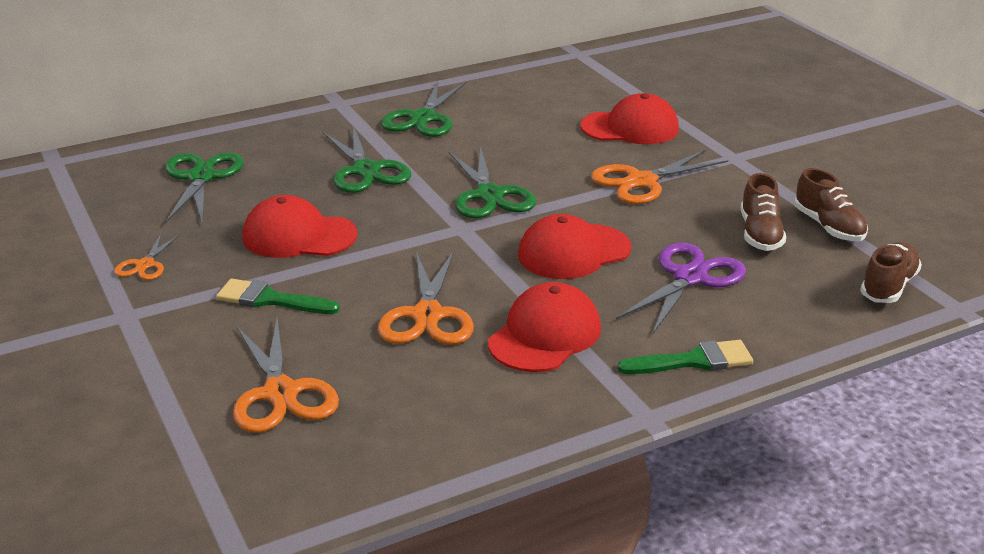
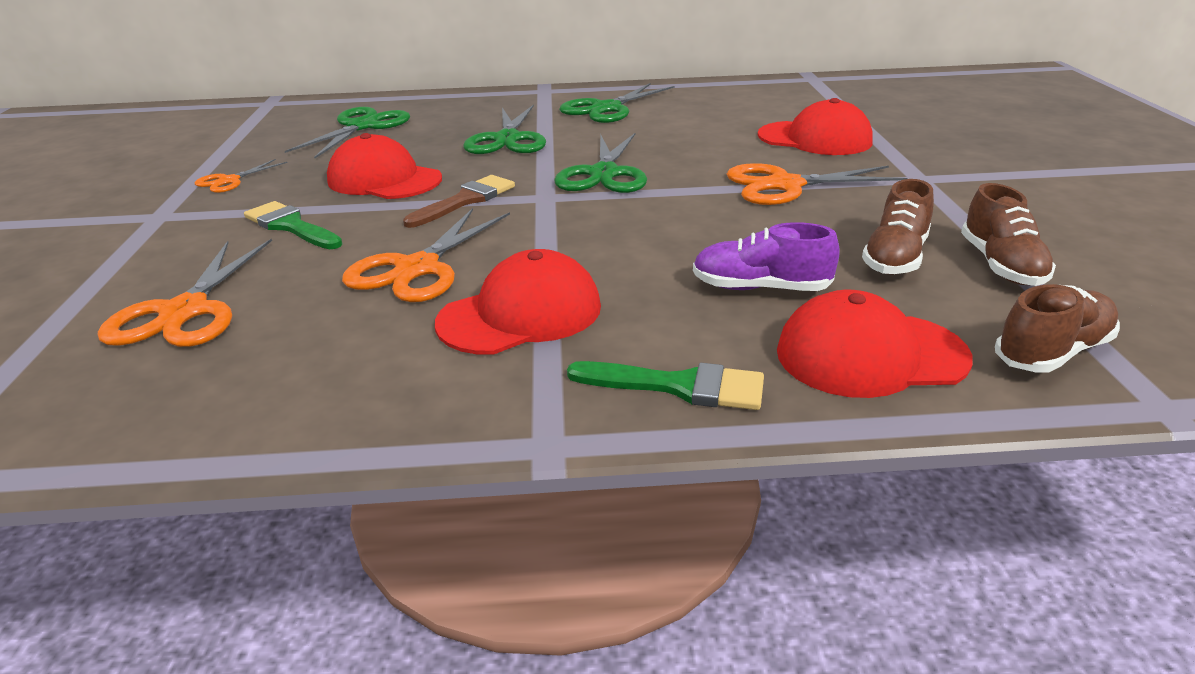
camera: 25 degrees right, 0 degrees up
red cap [518,214,632,279] -> red cap moved to [777,290,973,398]
purple scissors [616,243,746,335] -> purple shoe [693,222,840,291]
none -> brown brush [403,175,515,228]

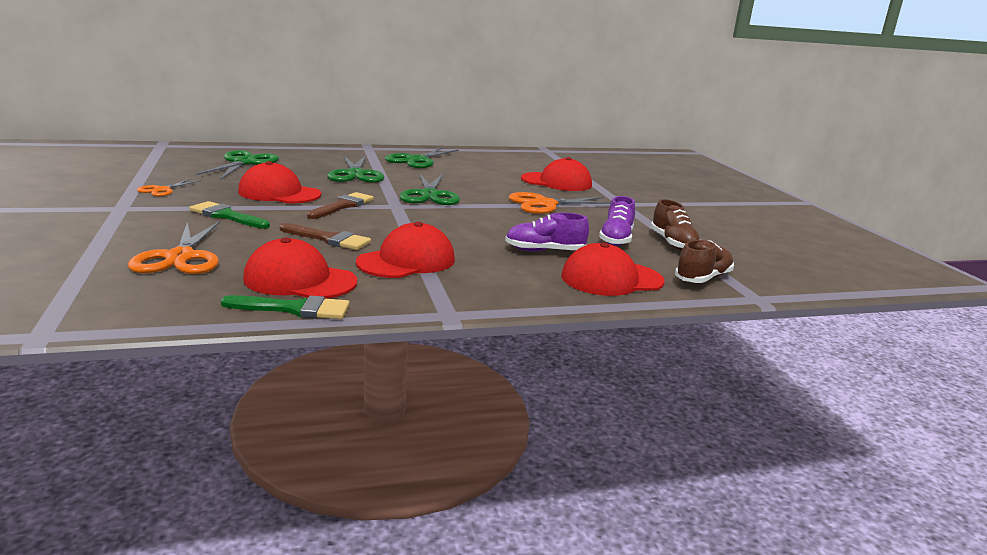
camera: 15 degrees left, 10 degrees down
orange scissors [342,208,510,302] -> brown brush [280,223,371,250]
green brush [567,361,764,410] -> green brush moved to [221,295,350,319]
brown shoe [862,179,934,275] -> purple shoe [599,196,635,246]
none -> red cap [243,237,357,299]

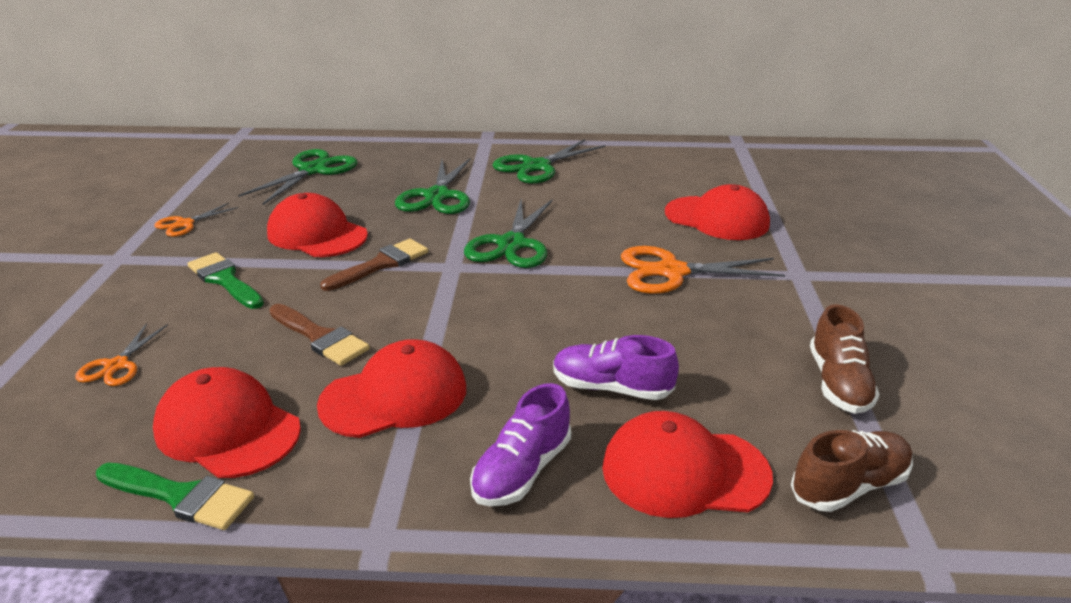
camera: 20 degrees right, 10 degrees up
orange scissors [128,221,220,274] -> orange scissors [75,323,168,386], size x0.56
purple shoe [599,196,635,246] -> purple shoe moved to [470,383,571,506]

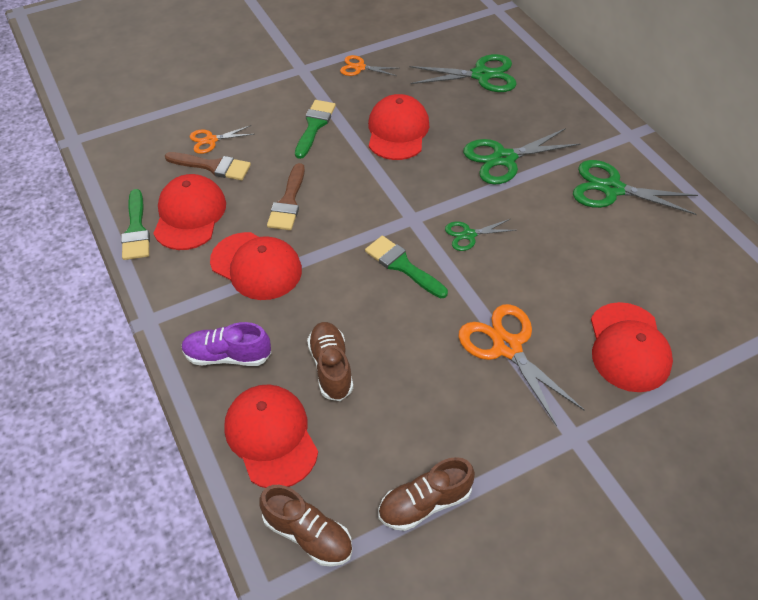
camera: 60 degrees right, 20 degrees up
brown brush [320,239,428,291] -> brown brush moved to [165,152,251,180]
green scissors [464,199,553,268] -> green scissors [445,219,517,251], size x0.56
purple shoe [553,335,679,400] -> brown shoe [307,322,353,401]
none -> green brush [365,236,448,298]

